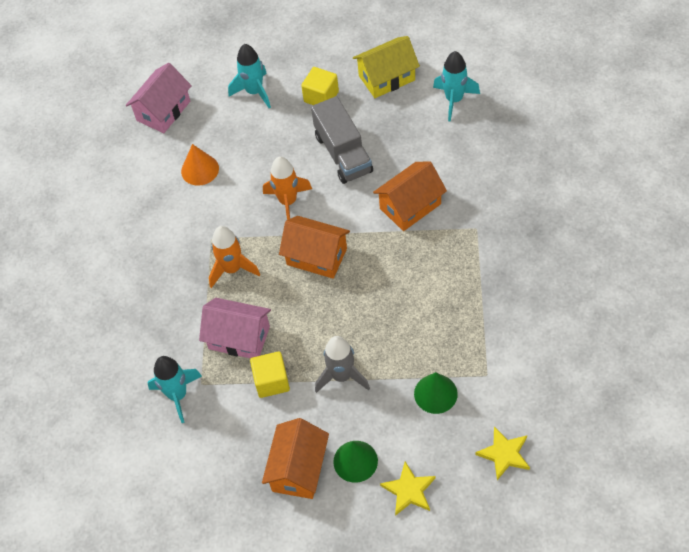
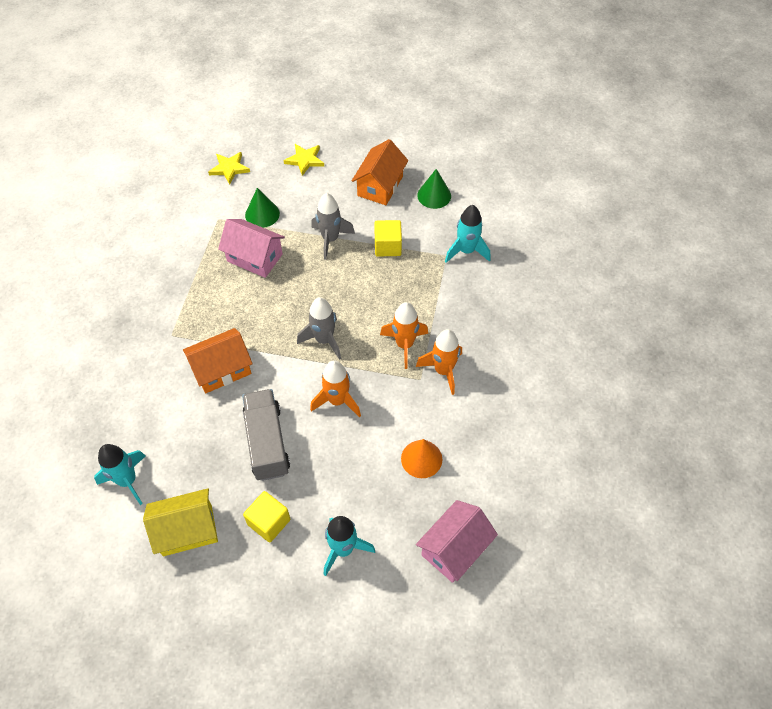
camera: 175 degrees left, 0 degrees up
pink house [199,298,271,358] -> pink house moved to [218,219,285,278]
orange house [279,216,350,279] -> grey rocket [297,297,341,360]
green cone [333,441,378,483] -> green cone moved to [417,169,451,209]
none -> orange rocket [416,329,462,395]

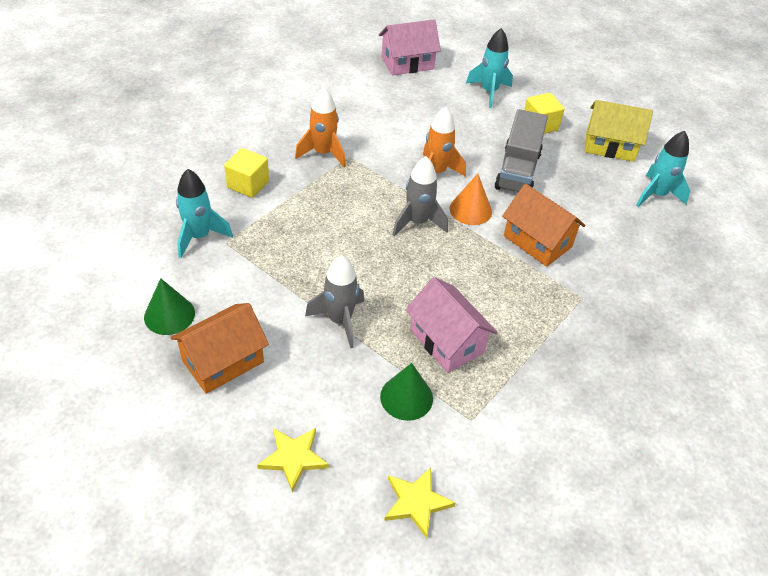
camera: 155 degrees left, 10 degrees down
orange house [183,328,253,393] -> orange house turned 45 degrees clockwise [502,184,586,267]
yellow cube [374,220,402,257] -> yellow cube moved to [224,148,269,198]
orange rocket [380,302,428,369] -> none
orange cone [401,439,442,478] -> orange cone moved to [449,174,492,225]

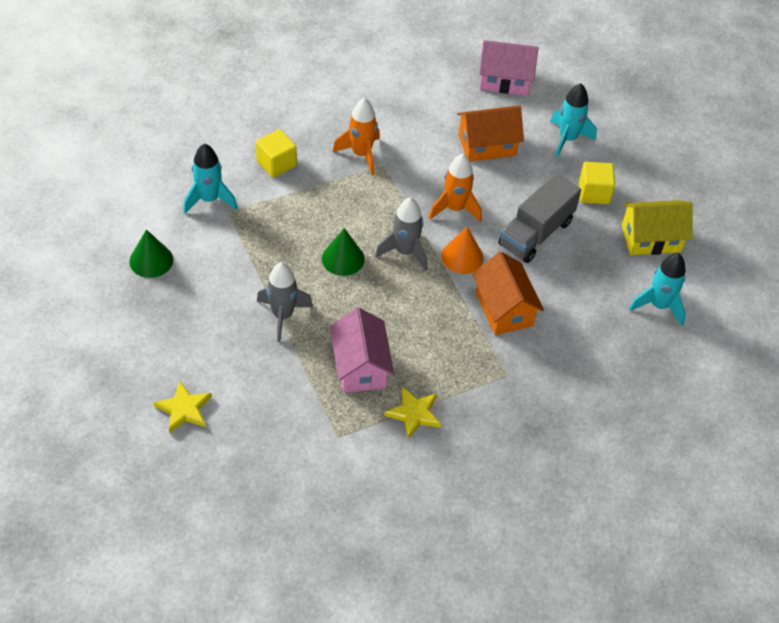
camera: 25 degrees right, 5 degrees up
orange house [170,303,269,394] -> orange house moved to [457,106,524,162]
green cone [380,363,433,421] -> green cone moved to [322,228,365,276]
yellow star [384,468,456,538] -> yellow star moved to [384,387,441,439]
yellow house [585,100,653,162] -> yellow house turned 45 degrees counterclockwise [622,200,692,255]

